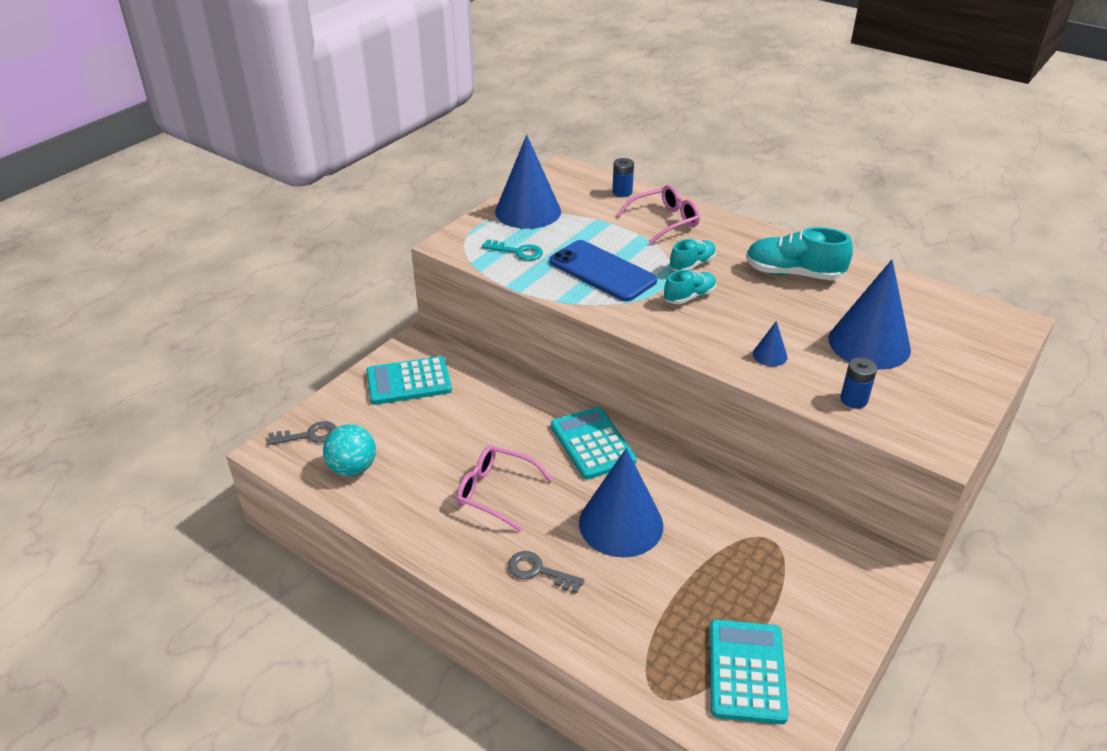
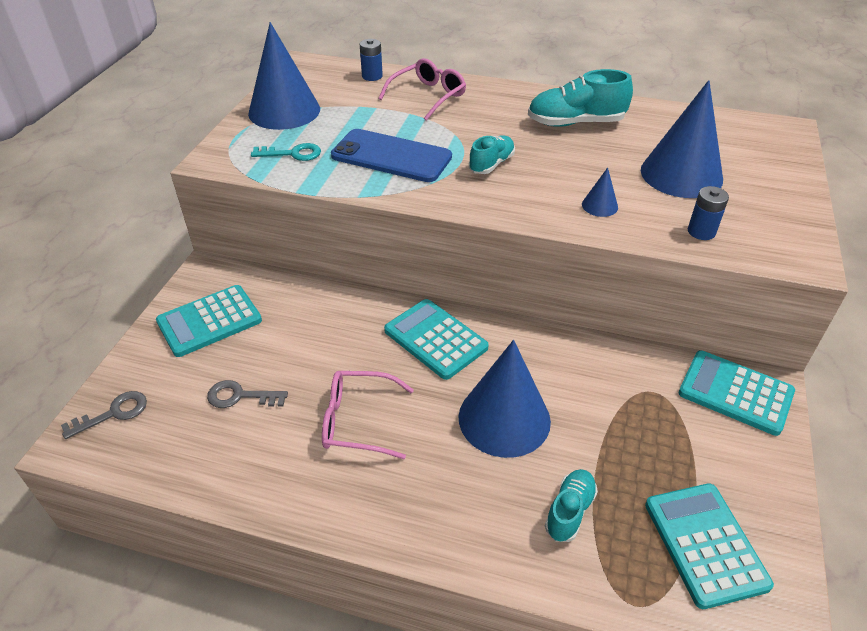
camera: 20 degrees left, 5 degrees up
turquoise ball [323,424,376,476] -> none
grey key [508,551,585,593] -> grey key moved to [207,380,288,408]
turquoise shoe [670,239,716,271] -> turquoise shoe moved to [545,469,598,542]
none -> turquoise calculator [679,350,795,436]

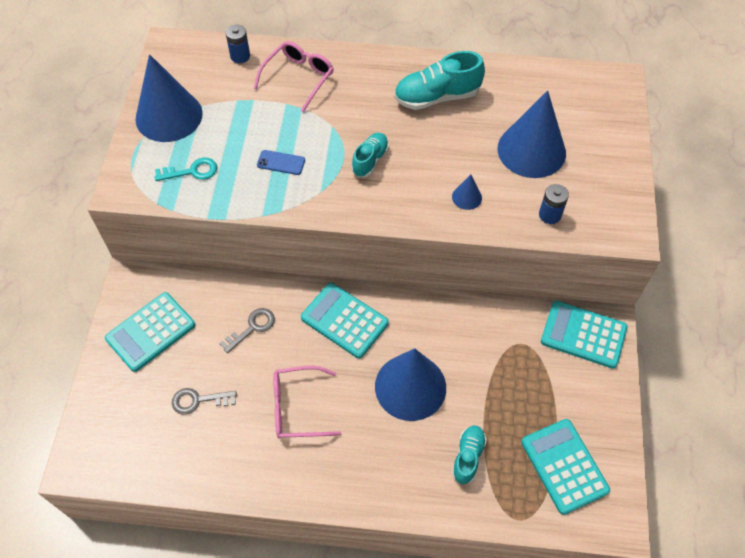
camera: 10 degrees left, 15 degrees up
grey key [61,391,147,439] -> grey key moved to [219,308,275,353]
blue phone [331,129,452,182] -> blue phone [257,150,305,175], size x0.45

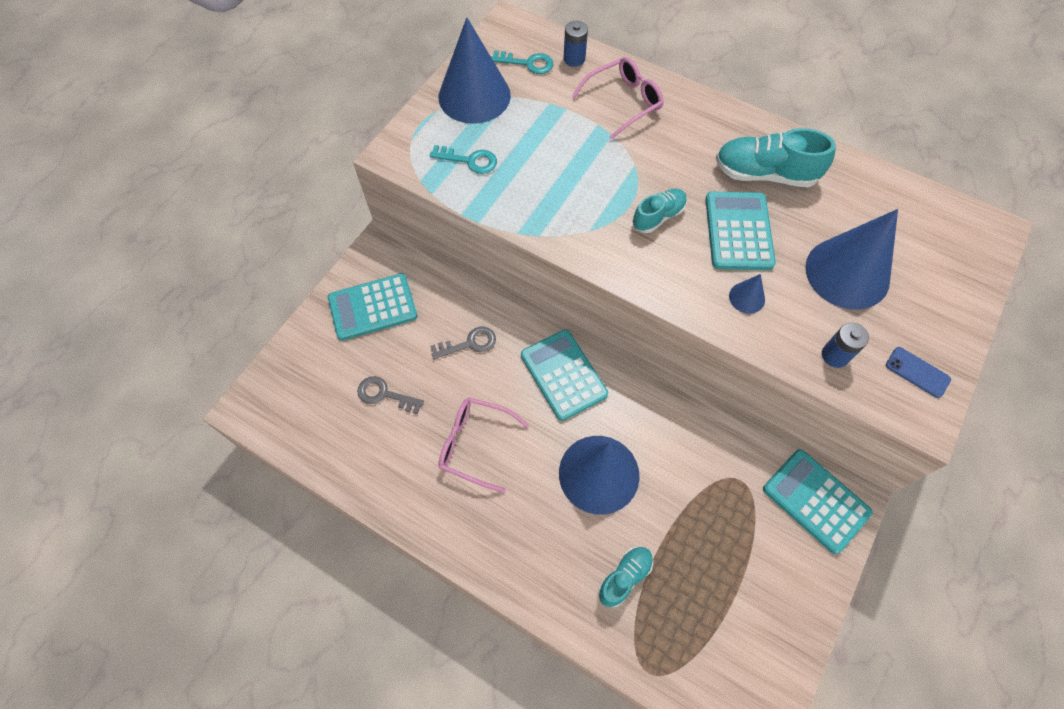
camera: 25 degrees right, 5 degrees up
blue phone [257,150,305,175] -> blue phone moved to [886,347,951,398]
turquoise calculator [521,419,610,515] -> turquoise calculator moved to [705,192,776,270]
none -> turquoise key [491,50,553,74]

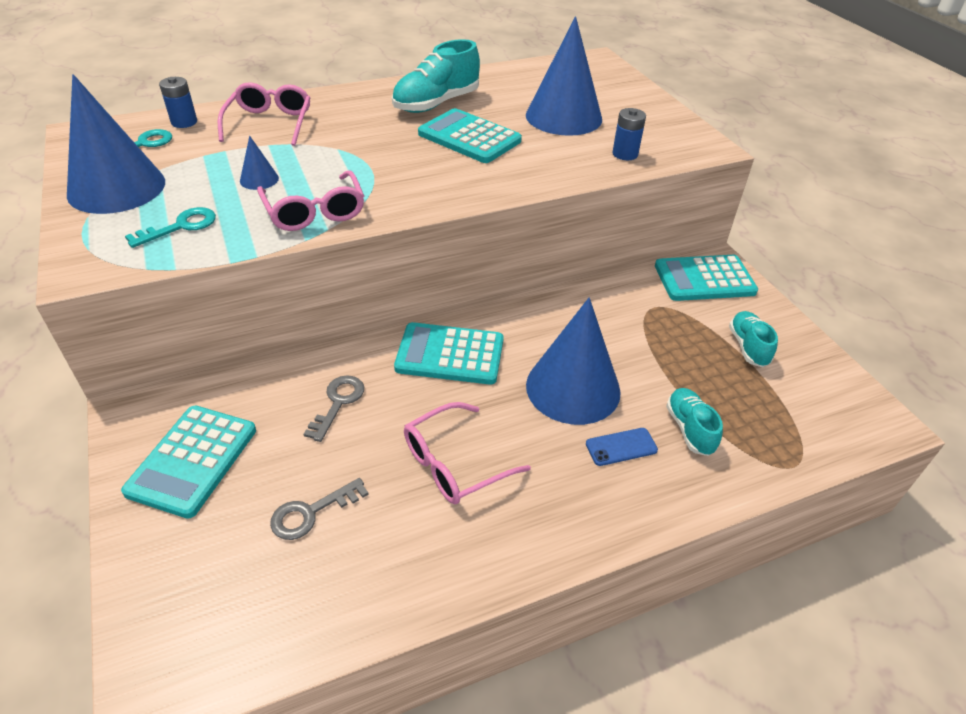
camera: 55 degrees left, 20 degrees down
turquoise shoe [632,189,687,233] -> turquoise shoe moved to [729,311,778,367]
blue cone [729,274,765,314] -> blue cone moved to [240,136,279,190]
blue phone [886,347,951,398] -> blue phone moved to [586,428,658,466]
none -> pink glasses [257,170,364,231]

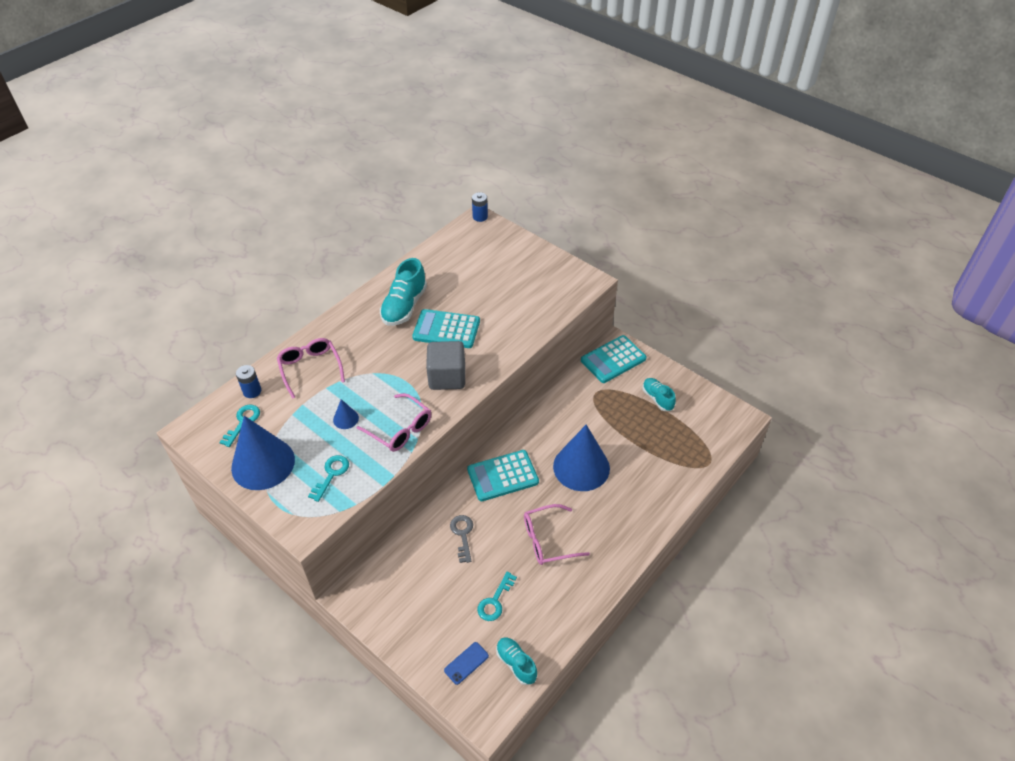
camera: 25 degrees left, 5 degrees up
turquoise calculator [121,406,256,519] -> none
grey key [270,478,369,540] -> turquoise key [477,572,517,621]
pink glasses [404,402,531,505] -> pink glasses turned 45 degrees clockwise [524,504,590,565]
blue cone [526,16,602,136] -> none
blue phone [586,428,658,466] -> blue phone moved to [444,642,489,685]
blue battery [612,108,646,160] -> blue battery moved to [472,192,488,222]
turquoise shoe [666,388,723,456] -> turquoise shoe moved to [496,637,537,685]
none -> grey cube [426,341,465,390]

